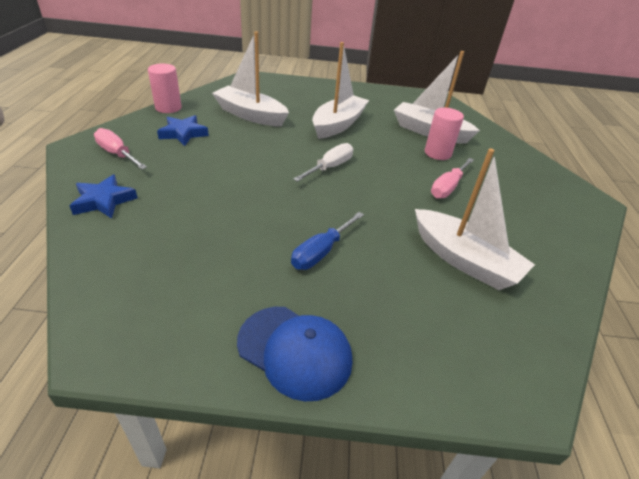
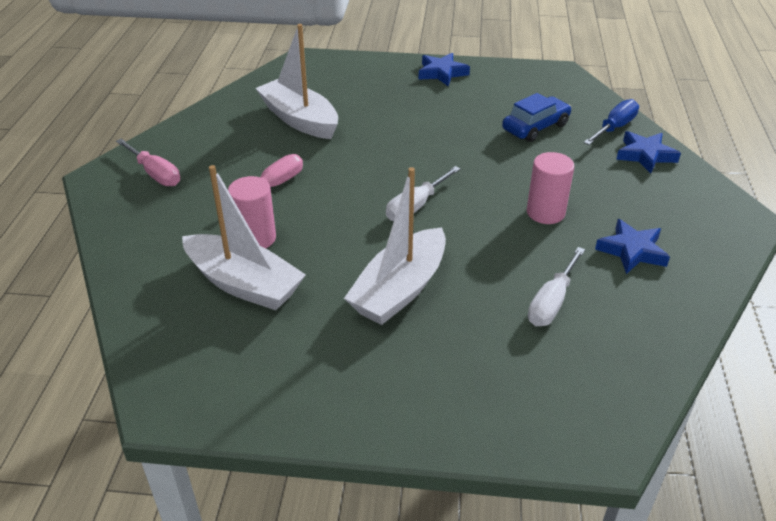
camera: 175 degrees left, 0 degrees up
pink screwdriver [94,128,147,169] -> pink screwdriver moved to [116,139,180,186]
pink cylinder [148,64,182,113] -> pink cylinder moved to [527,152,574,224]
white boat [212,31,289,126] -> white screwdriver [528,247,585,326]
blue cap [237,307,352,401] -> blue star [418,53,470,86]
blue screwdriver [291,212,364,270] -> blue screwdriver moved to [584,99,639,145]
none -> blue car [502,93,572,142]

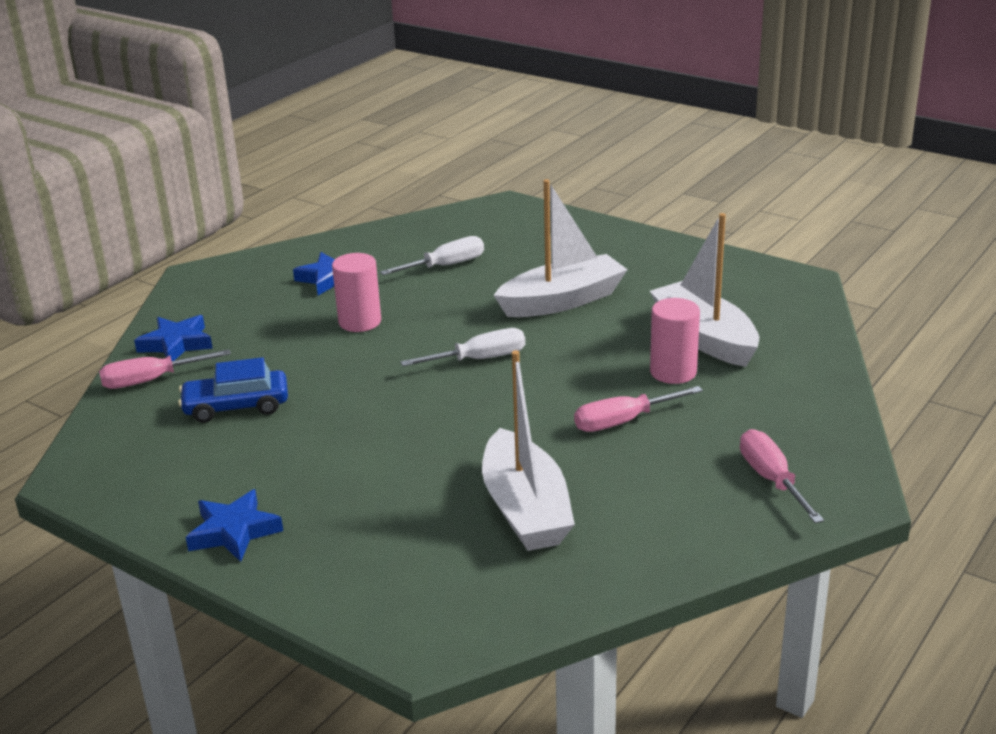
camera: 150 degrees left, 10 degrees down
blue screwdriver [584,99,639,145] -> pink screwdriver [99,349,231,389]

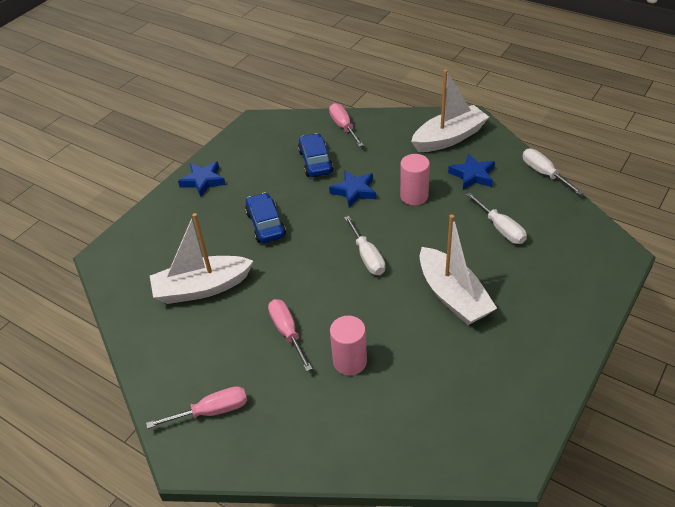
camera: 90 degrees right, 15 degrees up
blue star [134,315,213,361] -> blue star moved to [329,170,376,208]
white boat [650,213,759,367] -> white boat moved to [411,69,489,152]
none -> blue car [245,192,286,243]
none -> white screwdriver [523,149,583,195]

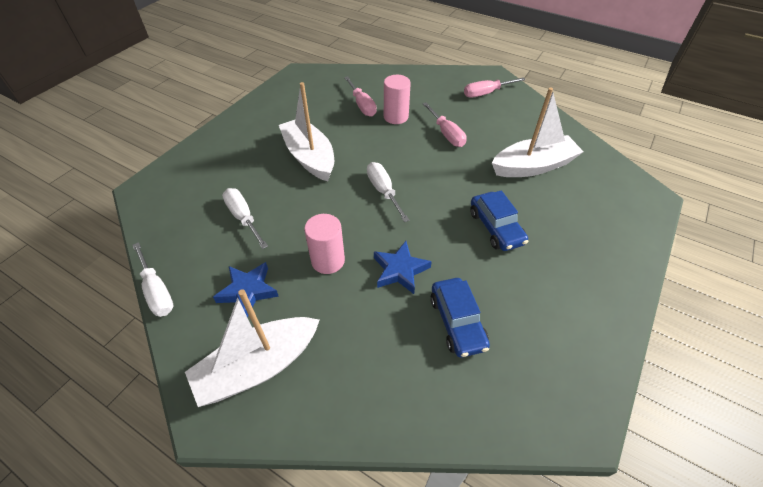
camera: 175 degrees right, 5 degrees up
blue star [178,161,226,197] -> none
pink screwdriver [329,103,364,147] -> pink screwdriver moved to [344,76,377,117]

